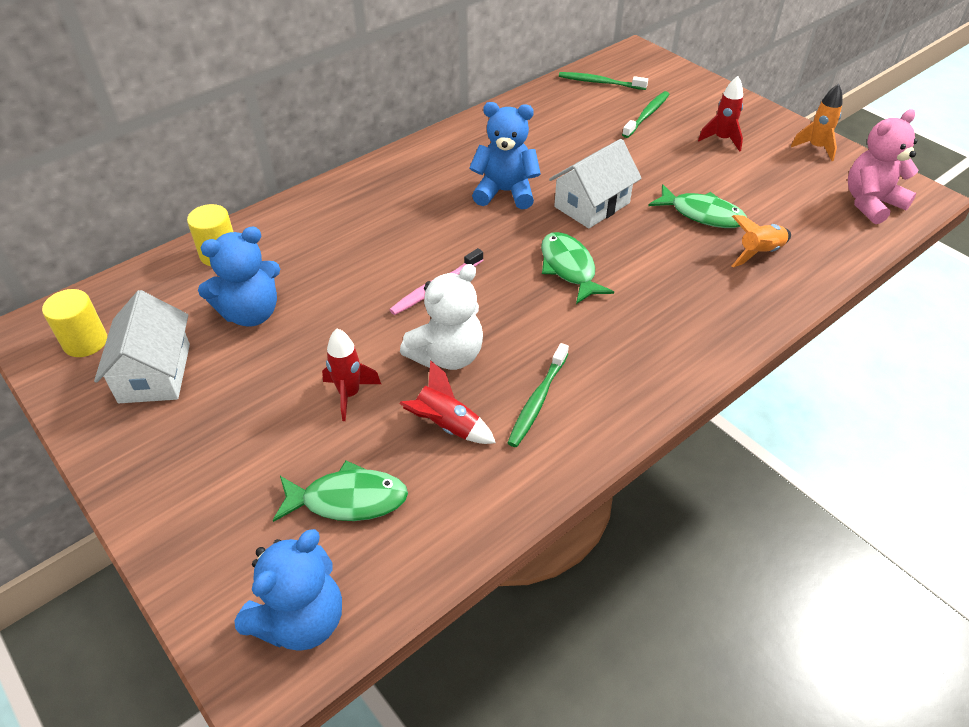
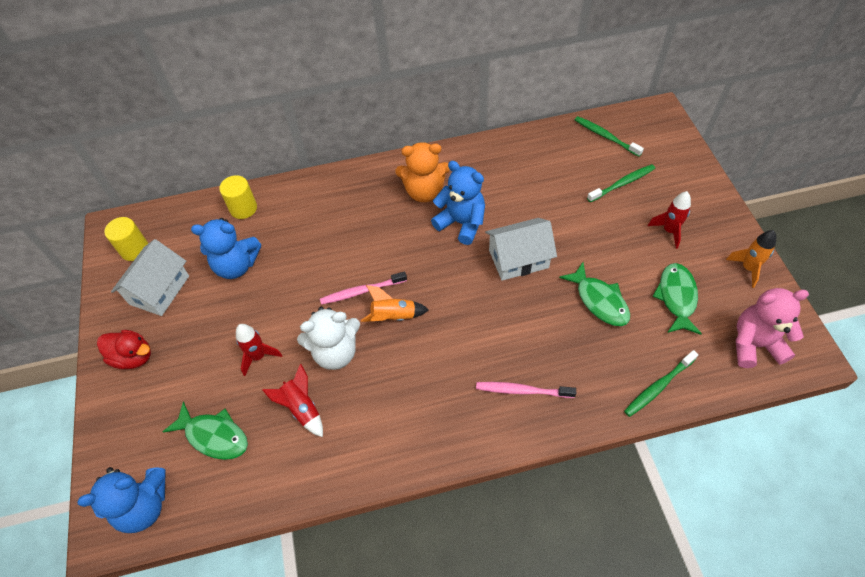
camera: 30 degrees right, 10 degrees up
green toothbrush [507,343,569,447] -> green toothbrush moved to [624,350,699,417]
green fish [541,232,614,304] -> green fish moved to [652,263,702,335]
orange rocket [732,215,791,267] -> orange rocket moved to [361,285,429,322]
none -> red duck [97,330,151,369]
none -> orange teddy bear [395,142,450,202]
none -> pink toothbrush [476,382,576,398]

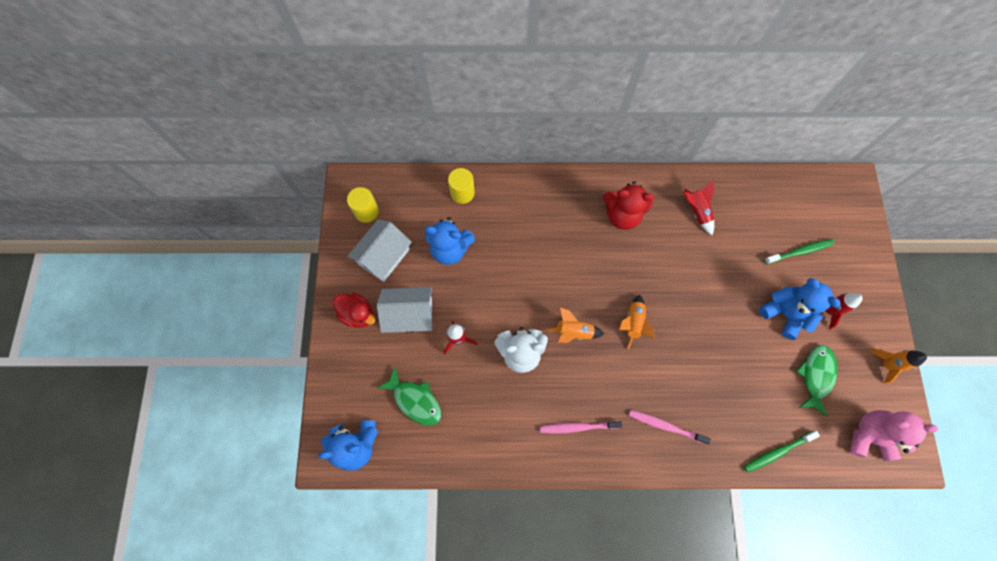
camera: 10 degrees right, 15 degrees up
red rocket [262,364,323,437] -> red rocket moved to [683,180,715,235]
pink toothbrush [320,271,407,305] -> pink toothbrush moved to [540,421,622,434]
orange teddy bear [395,142,450,202] -> red teddy bear [603,181,654,230]
blue teddy bear [431,161,485,245] -> blue teddy bear moved to [759,278,841,340]
white house [485,218,557,281] -> white house moved to [377,287,432,333]
green fish [559,262,630,326] -> none
green toothbrush [575,116,644,157] -> none
none -> orange rocket [619,294,654,349]

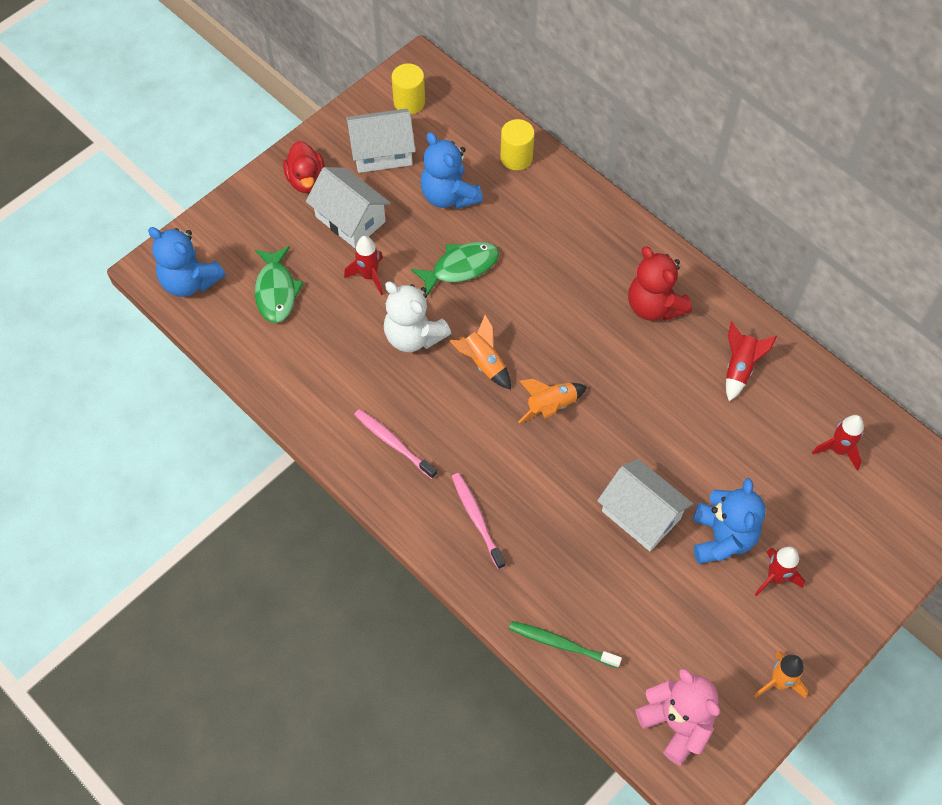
camera: 45 degrees right, 10 degrees down
green toothbrush [764,239,835,264] -> none
green fish [796,345,837,417] -> green fish moved to [411,242,499,296]
none -> white house [597,459,693,551]
none -> red rocket [812,415,864,470]

